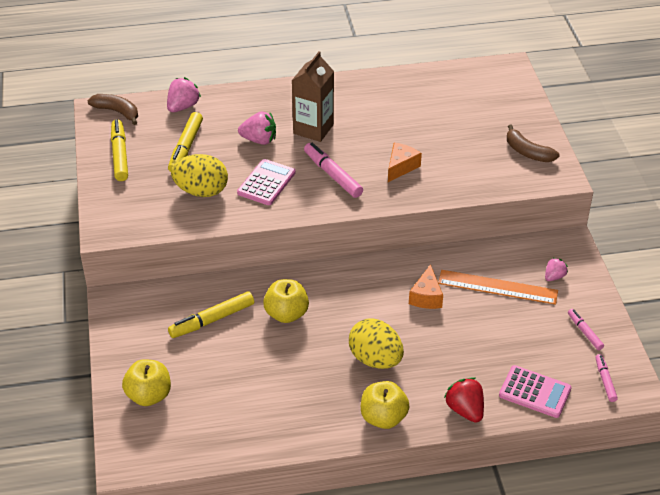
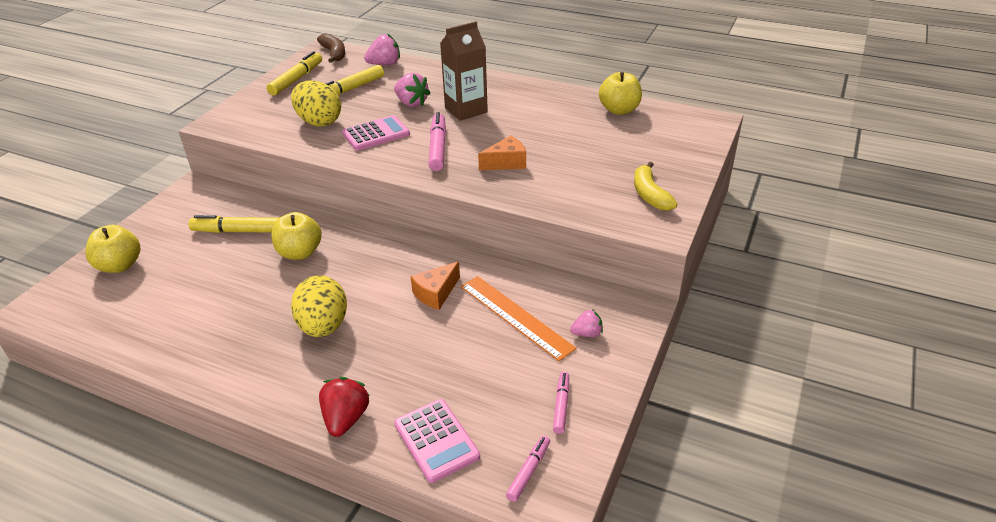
camera: 35 degrees right, 5 degrees down
yellow apple [361,381,410,429] -> yellow apple moved to [599,72,642,115]
brown banana [507,124,560,162] -> yellow banana [634,162,678,211]

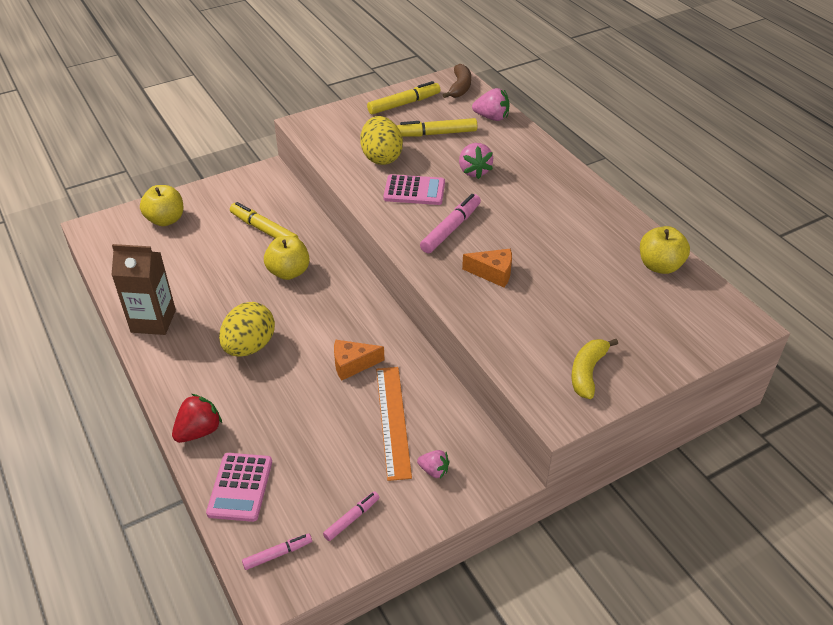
camera: 35 degrees right, 5 degrees up
brown carton [440,21,488,121] -> brown carton moved to [112,244,176,335]

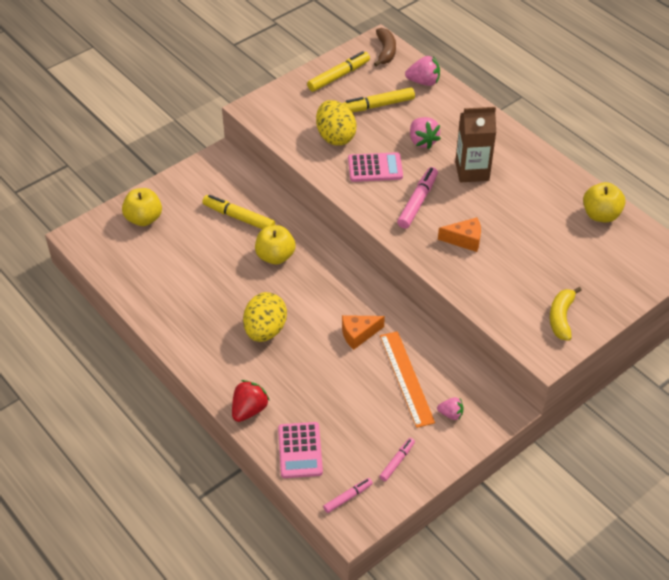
camera: 10 degrees left, 5 degrees up
brown carton [112,244,176,335] -> brown carton moved to [455,107,496,182]

